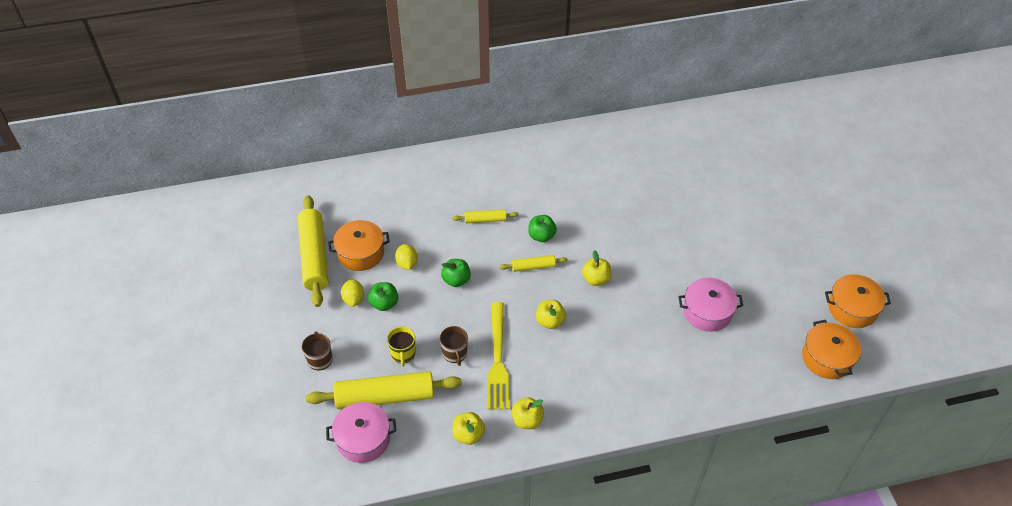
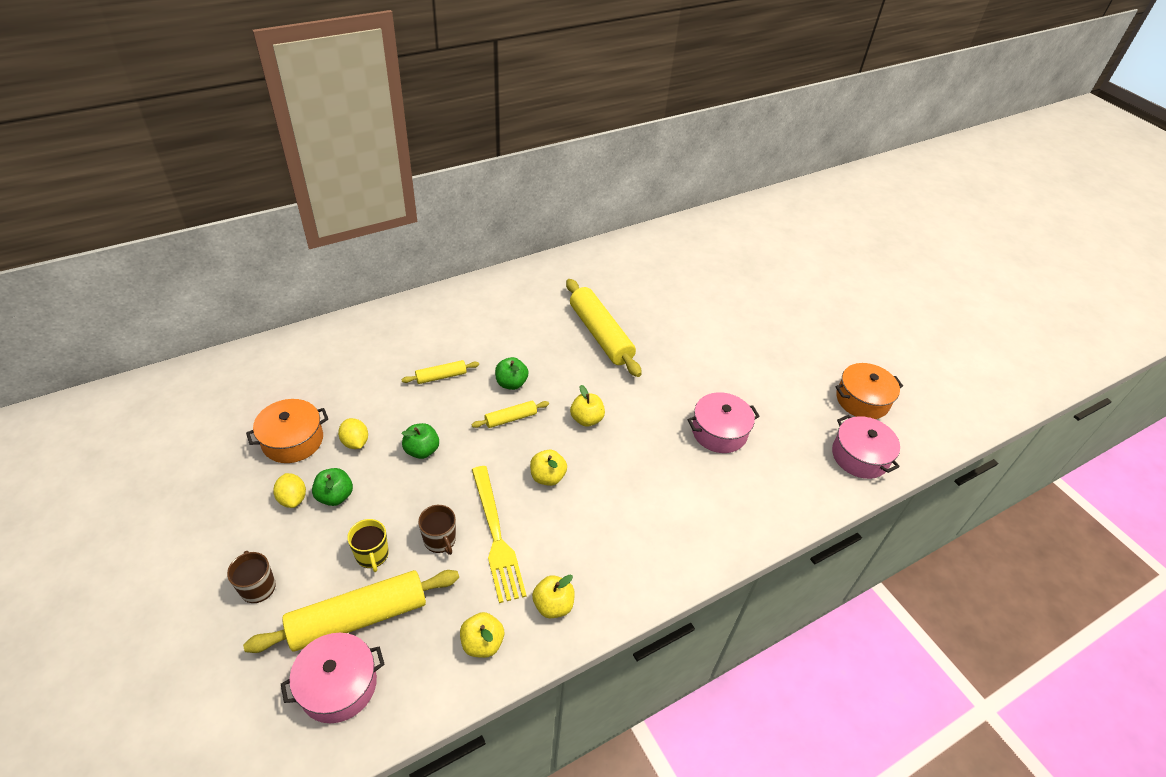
camera: 20 degrees left, 5 degrees down
yellow rolling pin [298,195,329,307] -> yellow rolling pin moved to [566,279,642,377]
orange pot [802,320,861,379] -> pink pot [832,415,900,479]

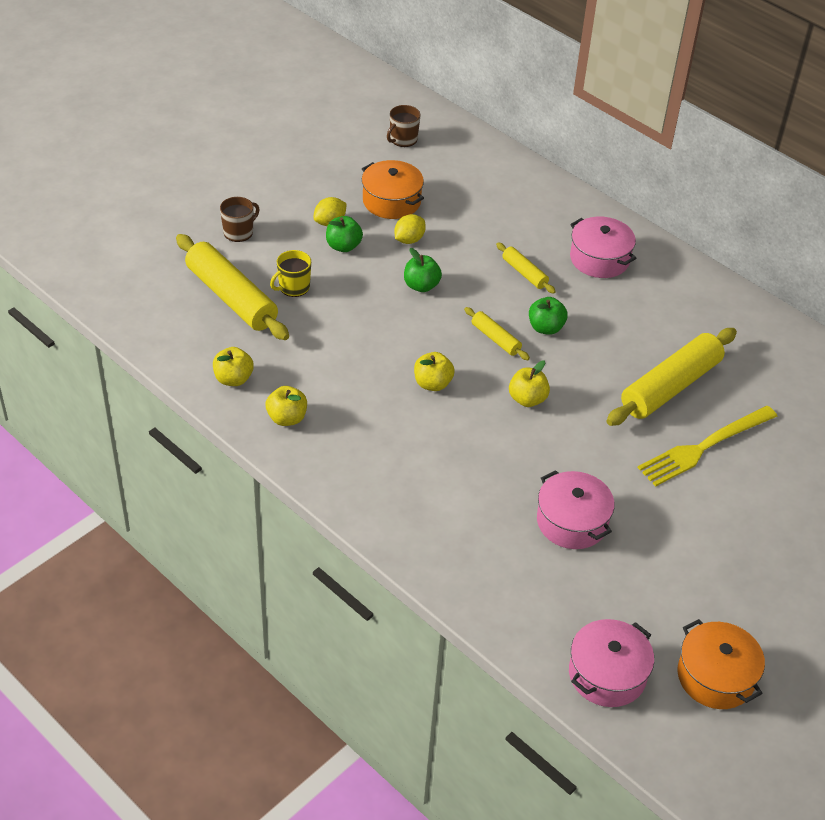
camera: 75 degrees right, 0 degrees up
pink pot [281,633,385,723] -> pink pot moved to [570,216,636,278]
brown mug [418,505,456,555] -> brown mug moved to [387,105,421,147]
yellow fork [472,466,527,603] -> yellow fork moved to [638,406,777,486]

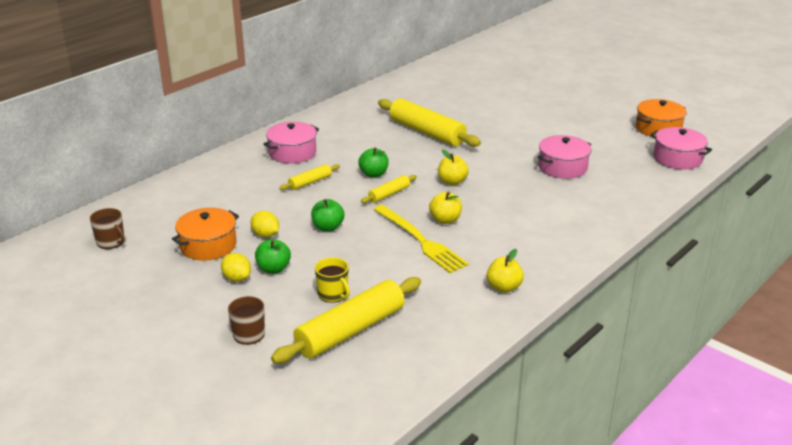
camera: 90 degrees left, 15 degrees down
yellow apple [213,347,254,386] -> none
yellow fork [638,406,777,486] -> yellow fork moved to [373,205,469,273]

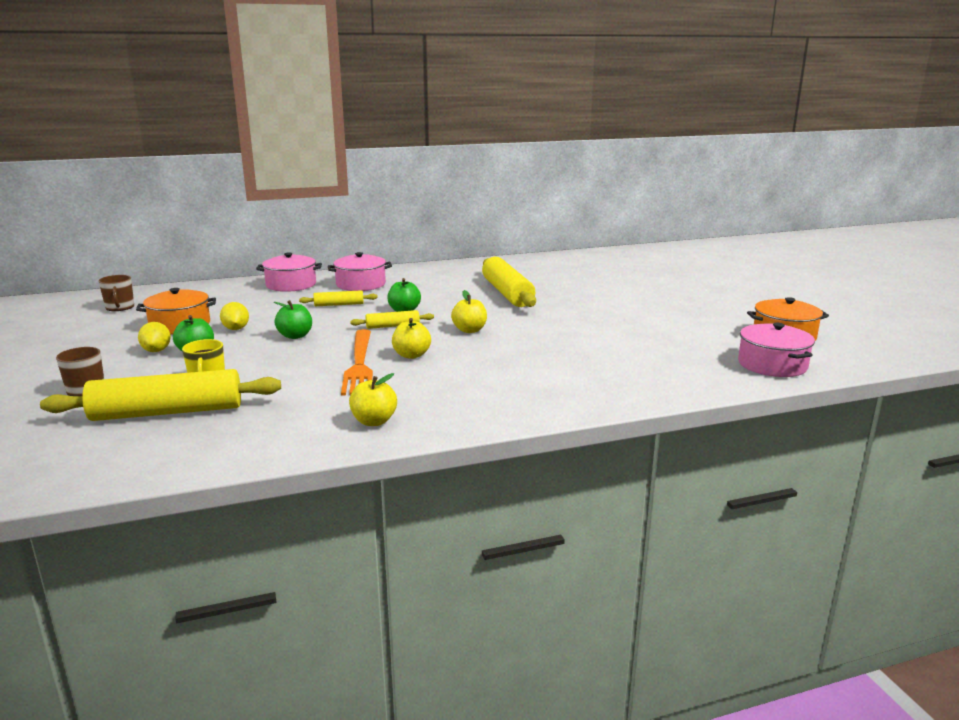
camera: 30 degrees right, 10 degrees down
yellow fork [373,205,469,273] -> orange fork [341,329,373,396]
pink pot [538,135,591,179] -> pink pot moved to [256,252,322,292]

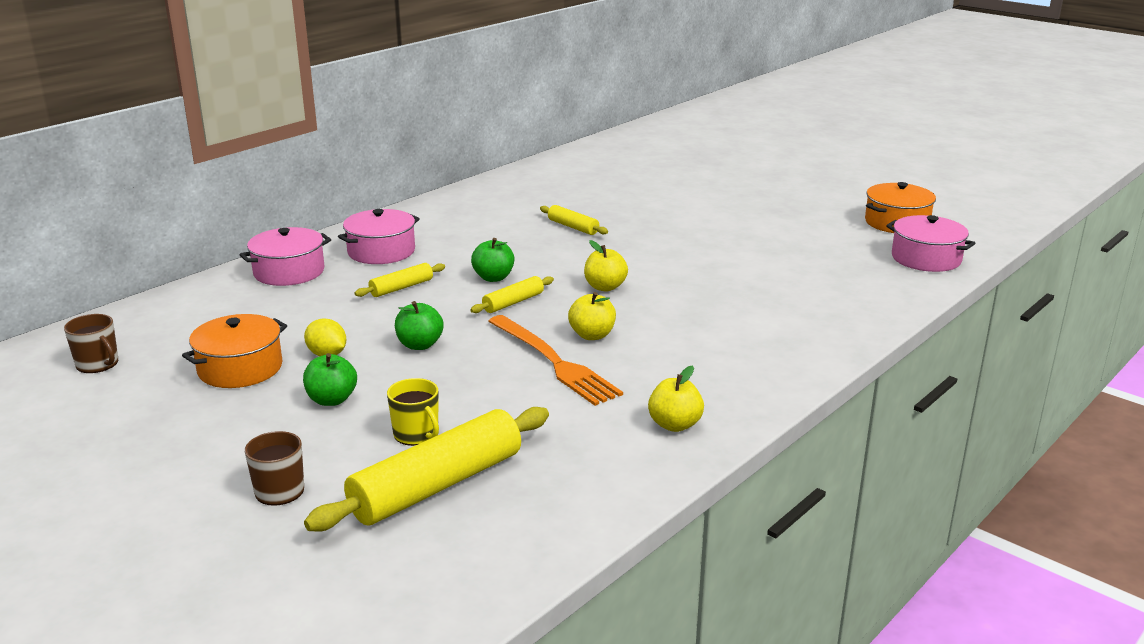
camera: 30 degrees left, 5 degrees up
yellow lemon [138,322,171,352] -> none
yellow rolling pin [482,257,536,307] -> yellow rolling pin [540,205,608,235], size x0.49

